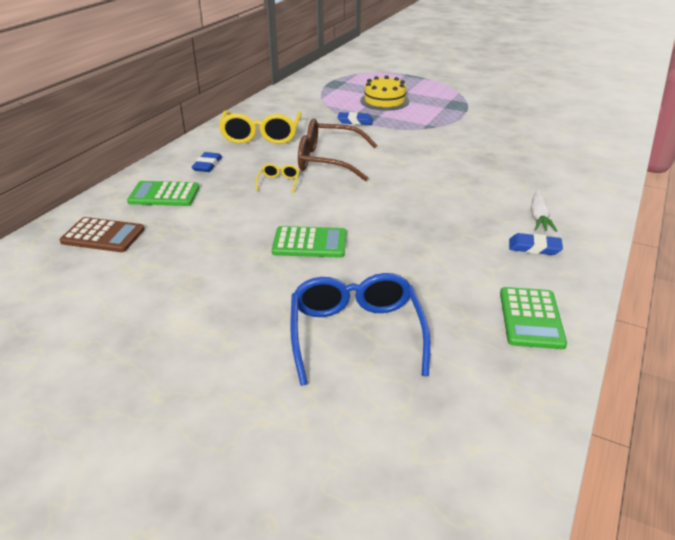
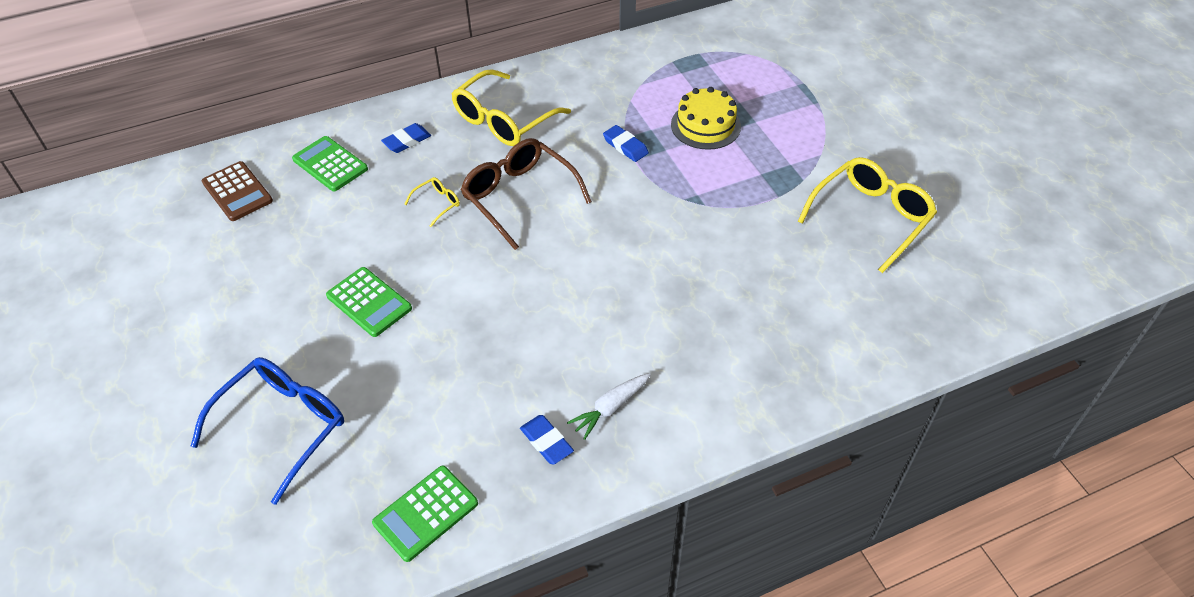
camera: 40 degrees right, 15 degrees up
none -> yellow glasses [798,157,937,273]

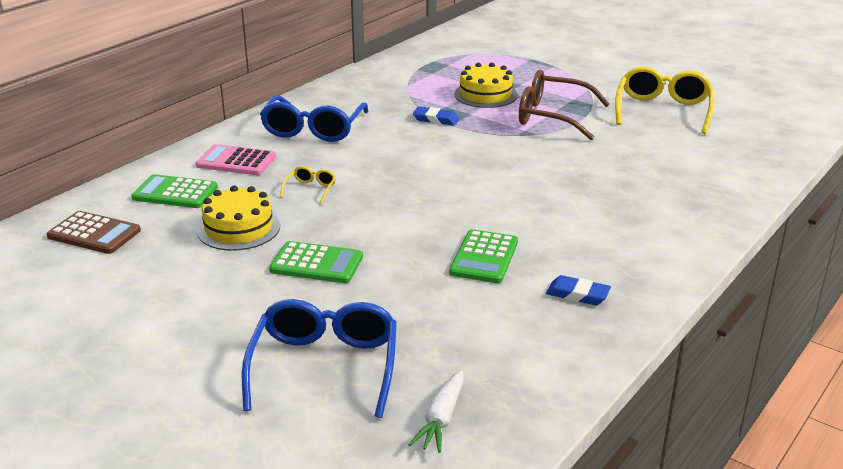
camera: 30 degrees left, 20 degrees down
green calculator [372,466,478,562] -> green calculator moved to [449,229,518,283]
blue eraser [381,123,431,153] -> pink calculator [196,144,276,175]
yellow glasses [451,69,571,146] -> blue glasses [260,95,368,142]
brown glasses [461,138,592,250] -> brown glasses moved to [519,70,610,140]
white carrot [567,373,651,440] -> white carrot moved to [408,370,464,453]
none -> yellow cake [197,185,280,251]

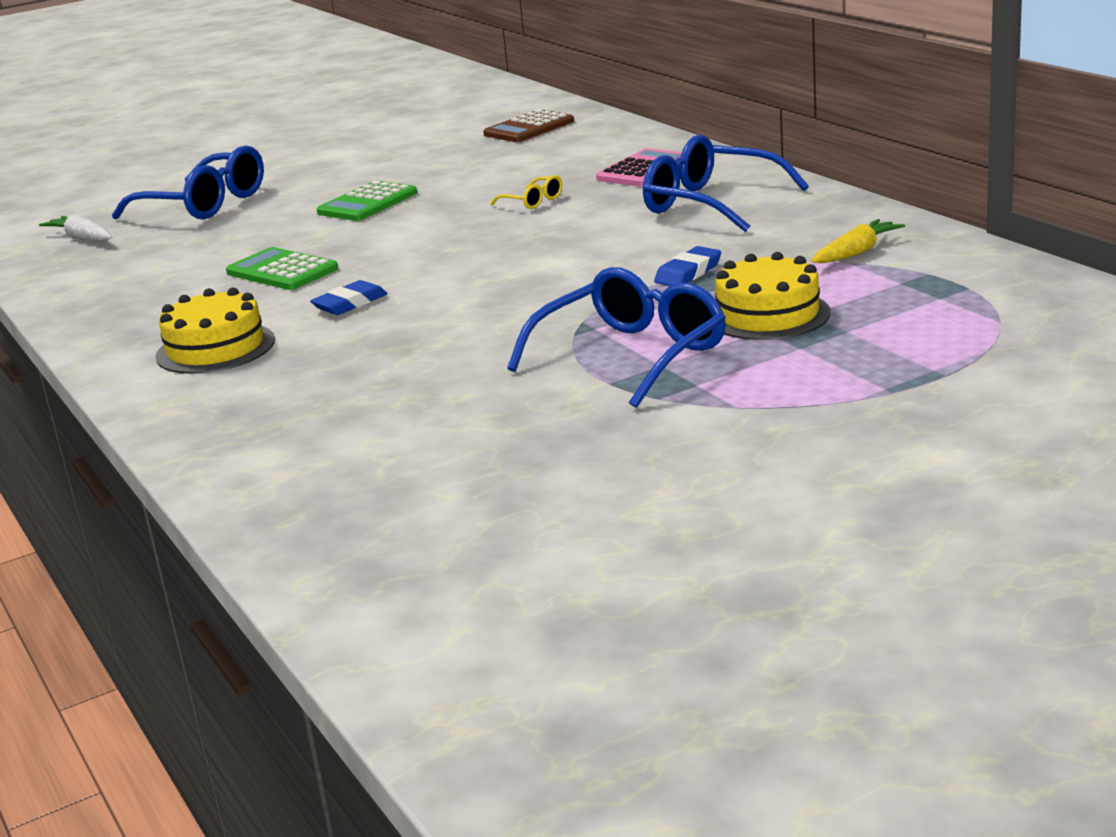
camera: 115 degrees right, 5 degrees down
green calculator [132,174,218,208] -> none
yellow cake [197,185,280,251] -> yellow cake moved to [155,288,275,374]
brown glasses [519,70,610,140] -> blue glasses [507,267,726,408]
blue eraser [546,275,611,305] -> blue eraser moved to [310,280,388,315]
yellow glasses [615,66,714,134] -> none
none -> yellow carrot [811,219,905,263]

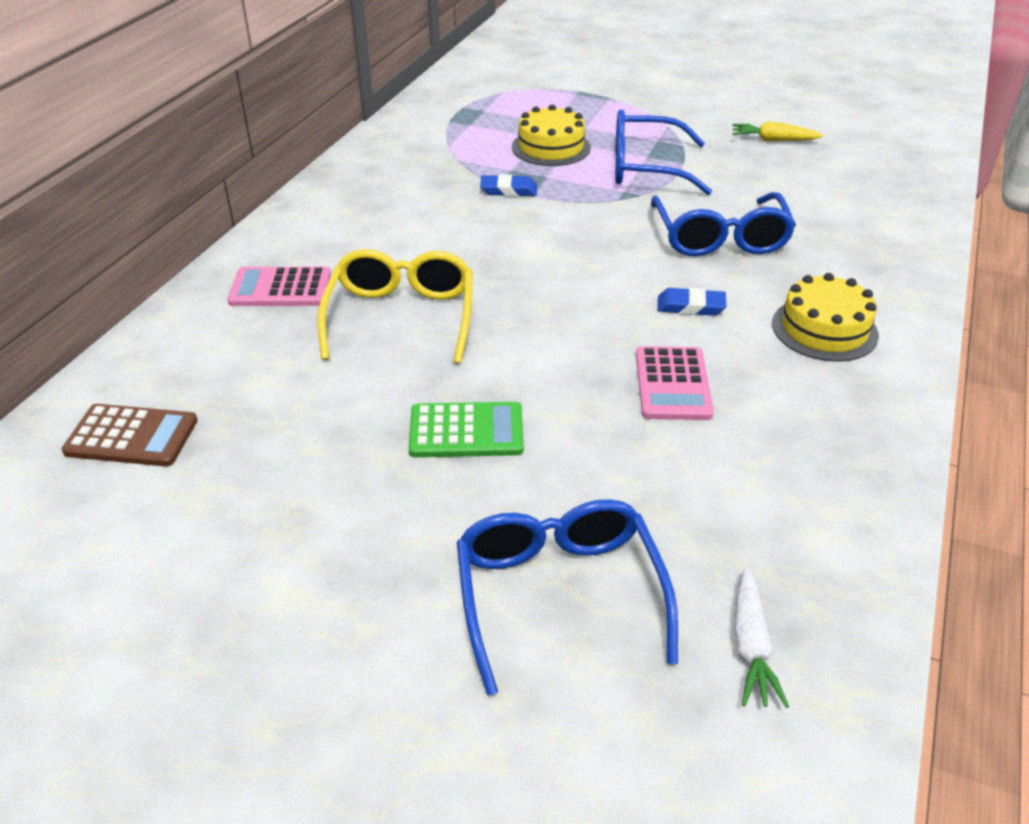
camera: 130 degrees left, 15 degrees up
green calculator [226,247,338,290] -> pink calculator [636,346,714,420]
yellow glasses [490,175,562,209] -> yellow glasses [317,249,473,364], size x2.23
blue glasses [643,134,809,232] -> blue glasses moved to [651,192,796,256]
yellow carrot [811,219,905,263] -> yellow carrot moved to [732,122,823,141]

